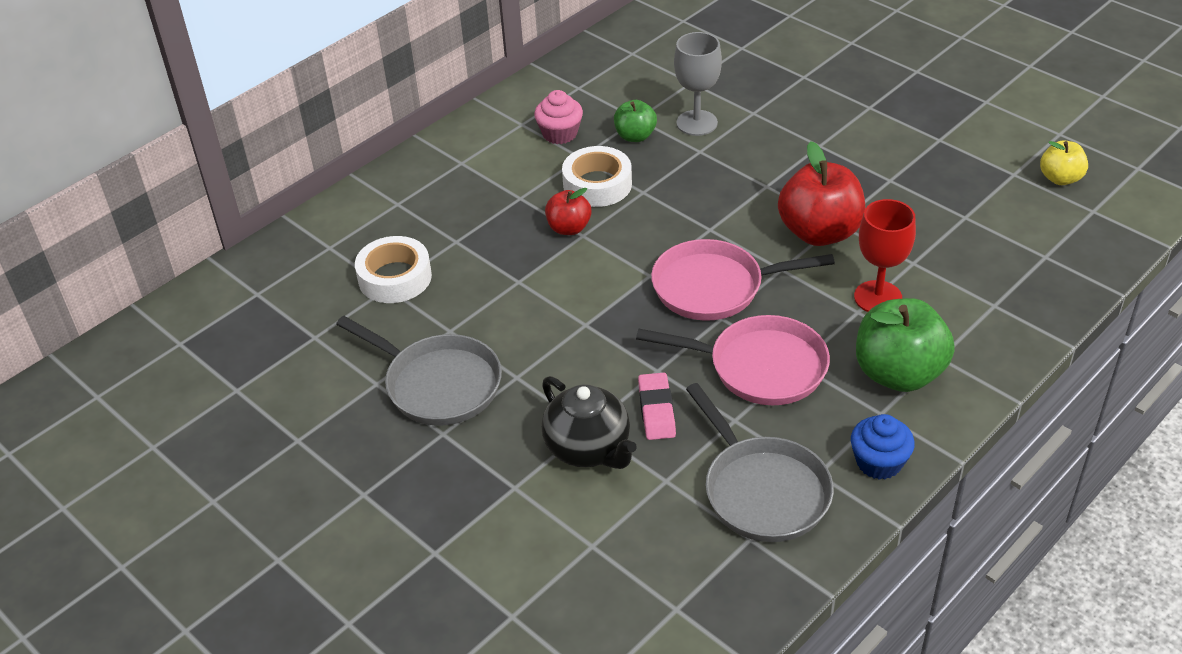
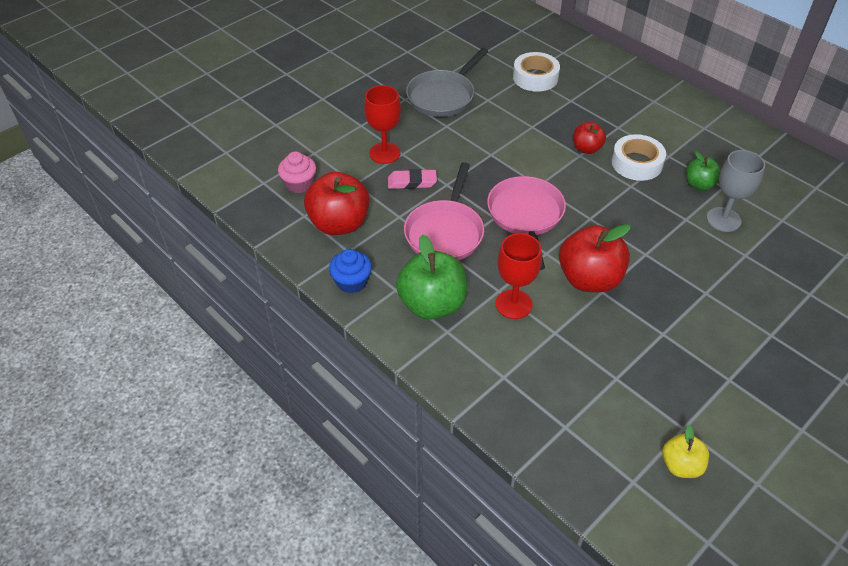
camera: 90 degrees right, 5 degrees up
pink cupcake [534,90,583,144] -> pink cupcake moved to [278,151,316,193]
black teapot [541,376,637,469] -> red goblet [364,85,401,164]
grey pan [686,383,834,542] -> red apple [304,172,369,235]

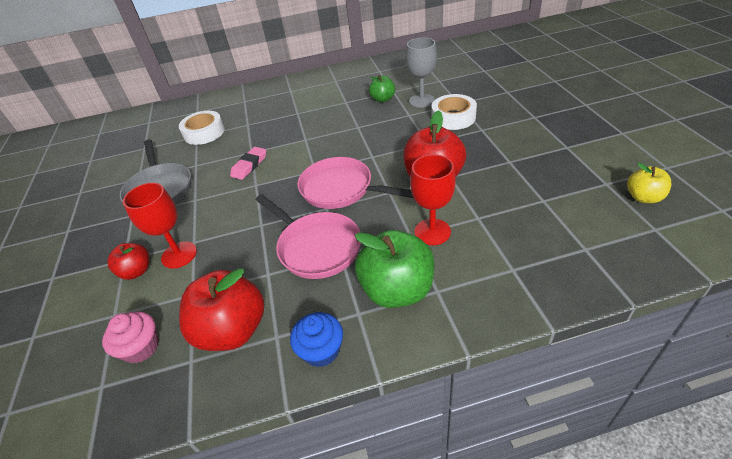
camera: 55 degrees left, 5 degrees down
pink eraser [388,169,437,189] -> pink eraser moved to [230,147,266,180]
red apple [573,122,606,154] -> red apple moved to [107,243,149,280]
white tape [611,134,666,181] -> white tape moved to [432,94,477,130]

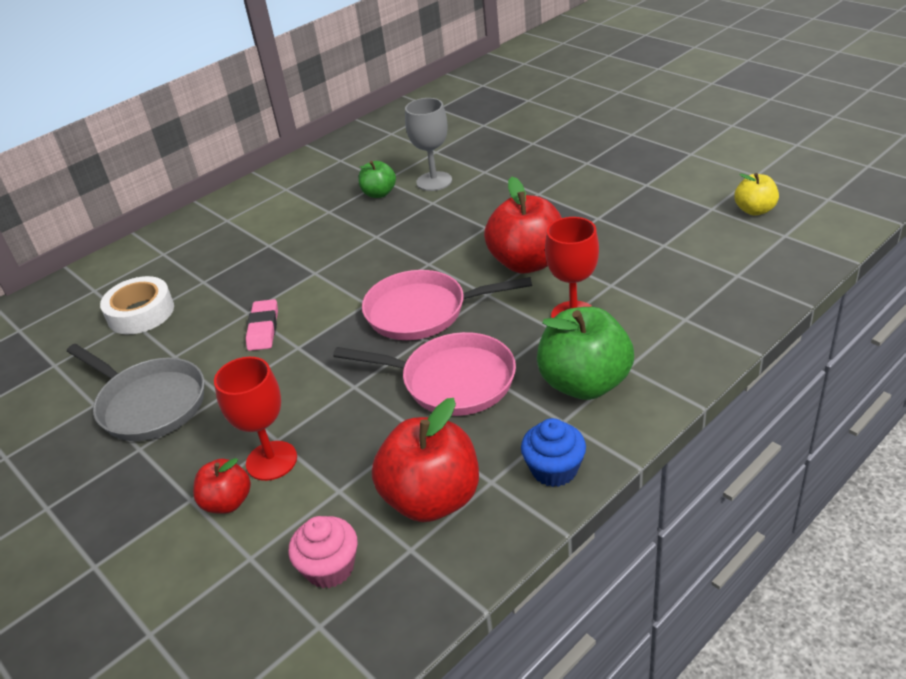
camera: 30 degrees left, 5 degrees down
white tape [432,94,477,130] -> none

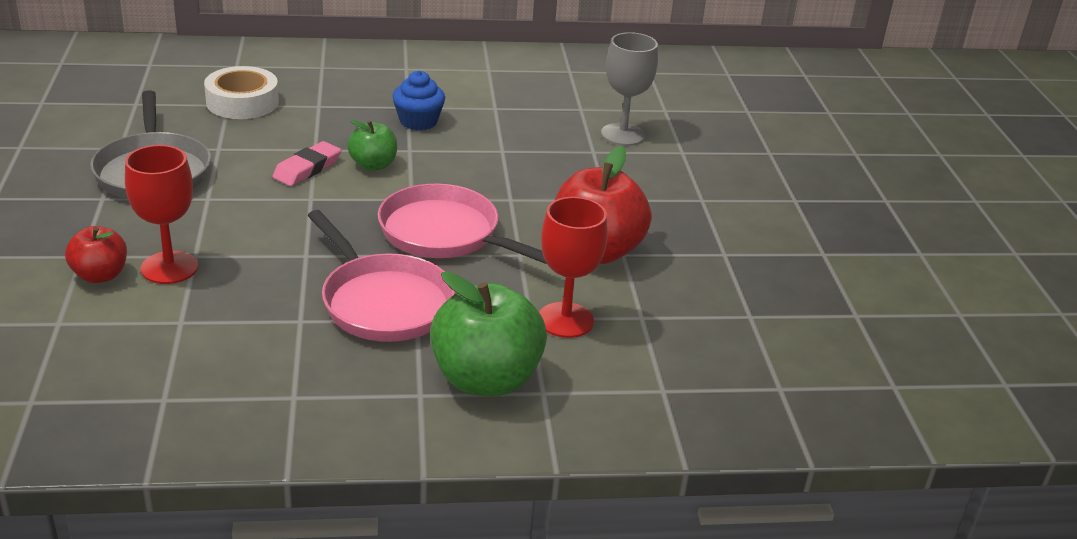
camera: 30 degrees right, 5 degrees down
pink cupcake [288,516,358,588] -> none
green apple [358,161,396,198] -> green apple moved to [347,120,397,171]
red apple [372,398,479,522] -> none
blue cupcake [521,418,586,487] -> blue cupcake moved to [393,71,445,130]
yellow apple [734,173,779,216] -> none

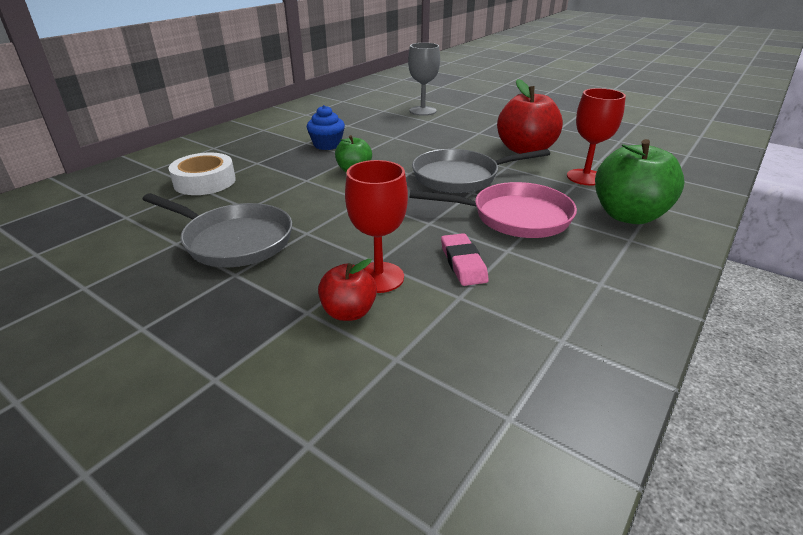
camera: 45 degrees left, 0 degrees up
pink eraser [272,141,341,186] -> pink eraser moved to [441,233,489,286]
pink pan [378,184,547,264] -> grey pan [412,149,550,193]

